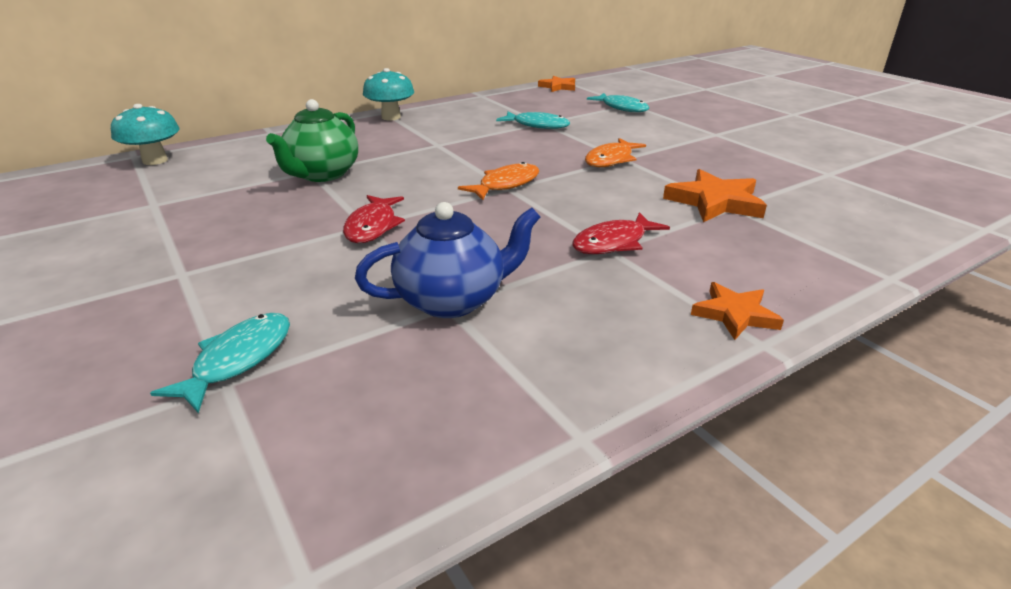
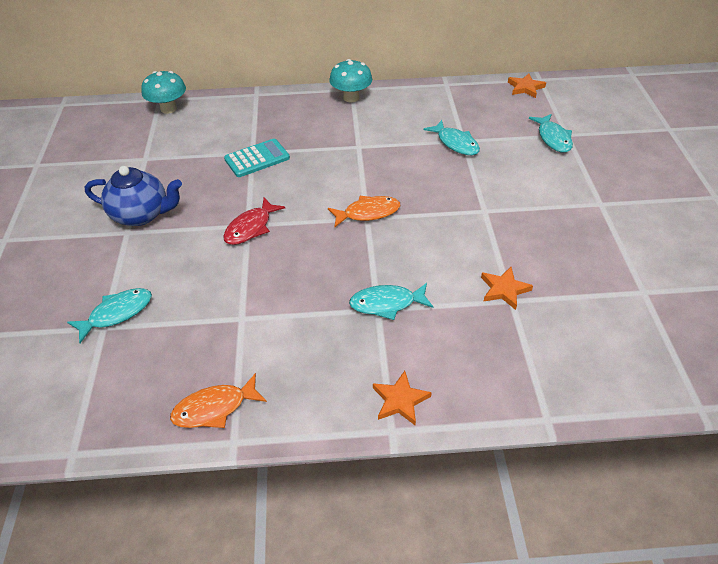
camera: 30 degrees right, 15 degrees up
green teapot [266,99,358,182] -> turquoise calculator [224,139,290,177]
blue teapot [355,202,540,318] -> blue teapot moved to [85,166,182,226]
red fish [572,212,670,254] -> turquoise fish [349,283,433,320]
orange fish [585,138,646,167] -> orange fish moved to [170,373,267,428]
orange star [663,169,767,222] -> orange star [481,267,533,310], size x0.64

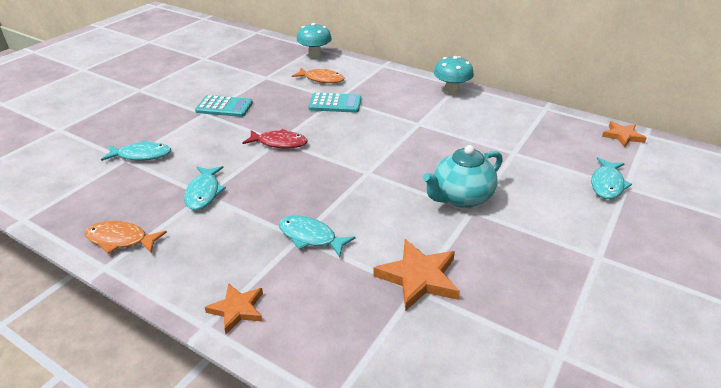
camera: 35 degrees right, 10 degrees down
blue teapot [85,166,182,226] -> turquoise calculator [195,95,253,117]
red fish [223,198,285,245] -> red fish turned 150 degrees counterclockwise [242,129,308,149]
orange fish [328,196,400,227] -> orange fish moved to [292,68,344,83]
turquoise fish [424,120,480,155] -> turquoise fish moved to [184,166,226,210]
orange star [481,267,533,310] -> orange star [373,239,460,311], size x1.56
none -> turquoise teapot [423,145,503,208]

